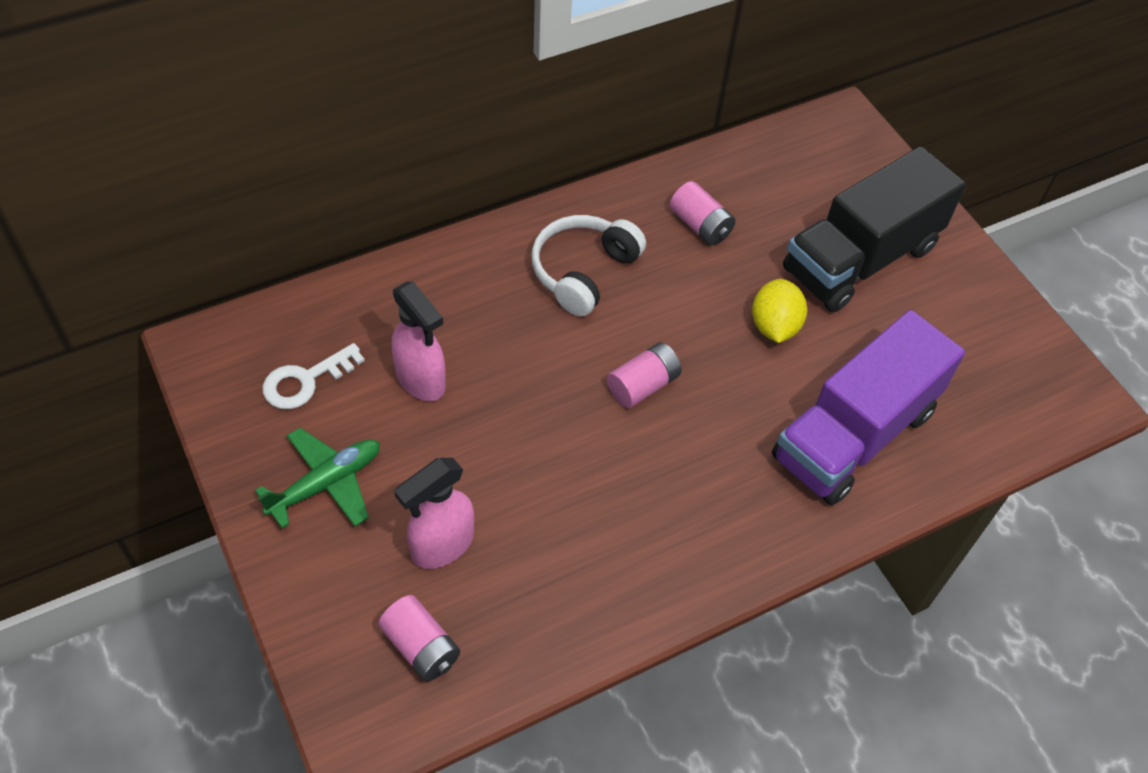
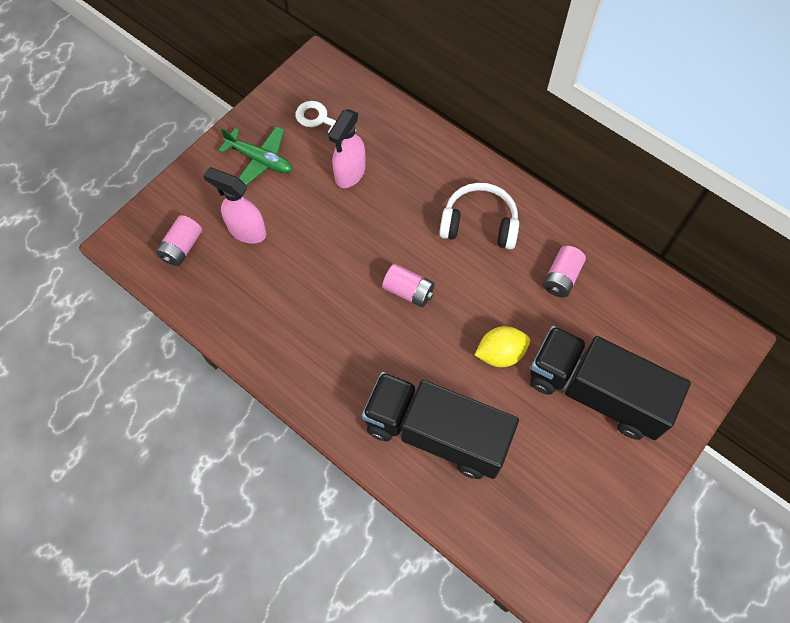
camera: 70 degrees right, 10 degrees up
purple truck [772,310,965,505] -> black truck [362,372,519,479]

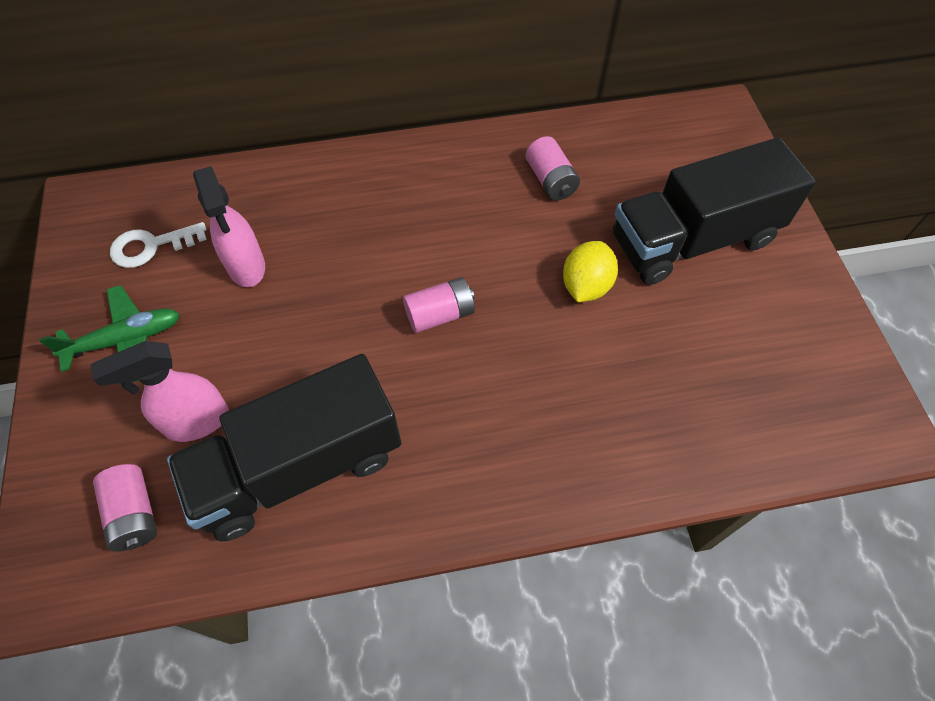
camera: 50 degrees left, 5 degrees down
black truck [362,372,519,479] -> black truck moved to [167,354,402,541]
white headphones [439,183,519,250] -> none

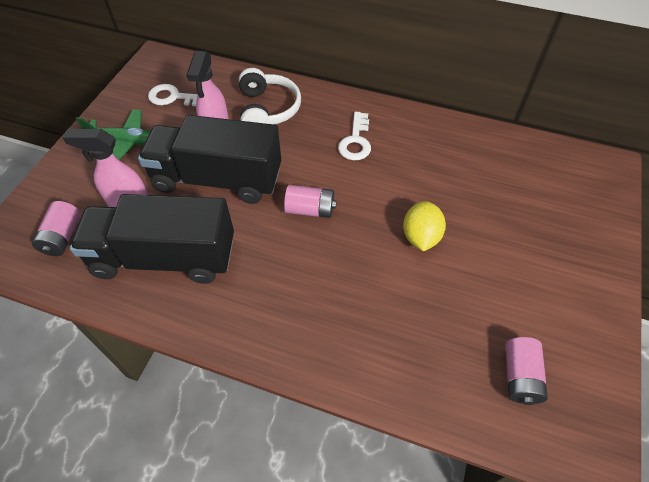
camera: 30 degrees right, 5 degrees down
pink battery [526,136,580,200] -> pink battery moved to [505,337,548,405]
yellow lemon [563,241,618,302] -> yellow lemon turned 45 degrees counterclockwise [403,201,446,251]
black truck [613,137,816,285] -> black truck moved to [138,115,281,204]
none -> white headphones [239,68,301,124]
none -> white key [338,112,371,160]

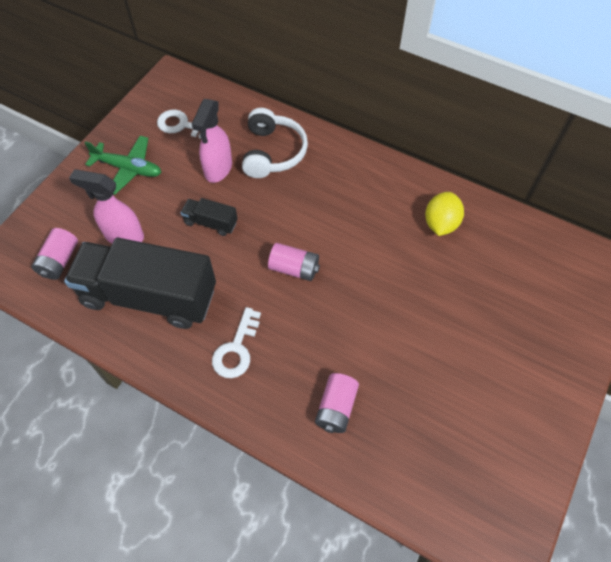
camera: 10 degrees right, 5 degrees up
black truck [138,115,281,204] -> black truck [181,198,238,236], size x0.43
white key [338,112,371,160] -> white key moved to [212,307,261,378]
yellow lemon [403,201,446,251] -> yellow lemon moved to [425,192,464,236]
pink battery [505,337,548,405] -> pink battery moved to [315,373,359,433]

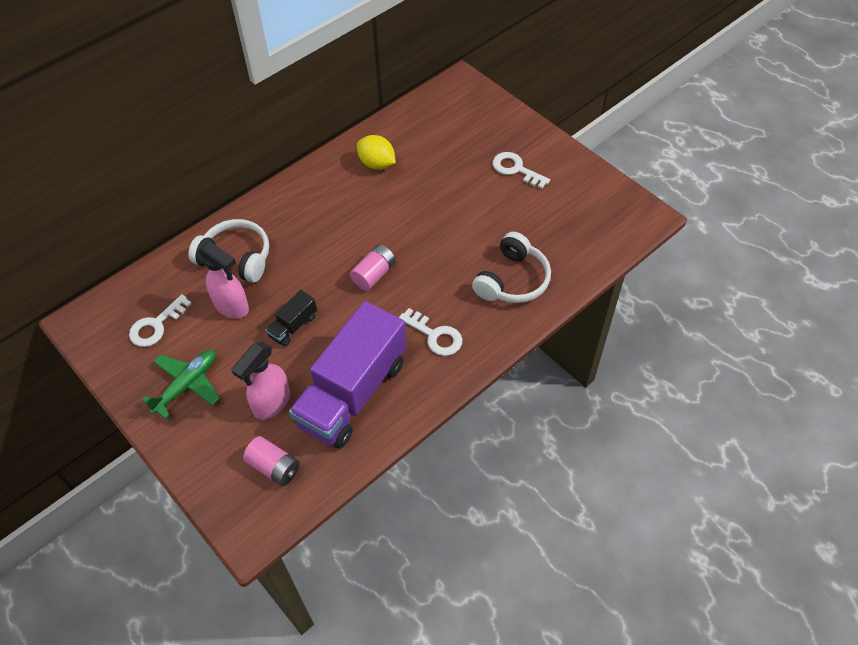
camera: 70 degrees left, 5 degrees down
black truck [64,238,216,329] -> purple truck [289,301,407,449]
pink battery [315,373,359,433] -> white headphones [472,232,551,303]
none -> white key [493,152,550,189]

